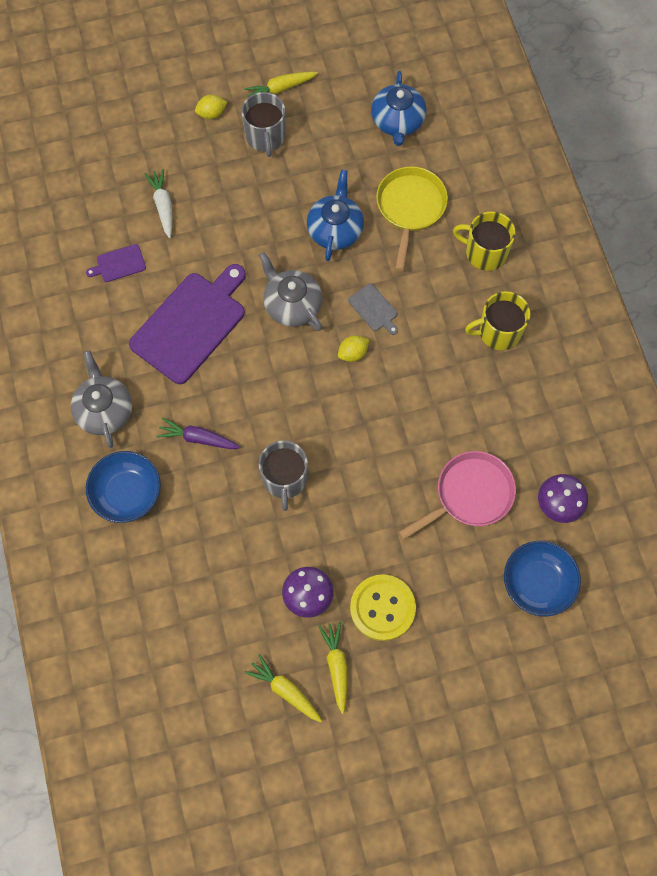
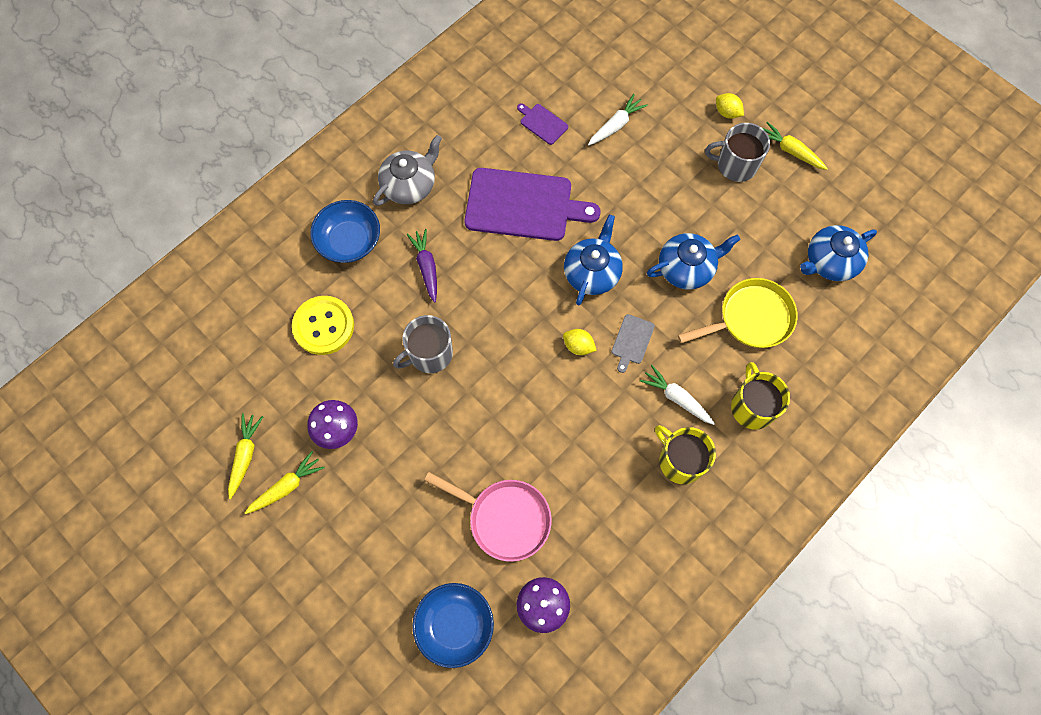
camera: 60 degrees right, 0 degrees up
grey mug [241,92,285,157] -> grey mug turned 45 degrees clockwise [705,123,770,182]
grey teapot [259,252,322,331] -> blue teapot [564,214,623,305]
yellow button [350,574,416,641] -> yellow button moved to [292,296,354,355]
none -> white carrot [640,365,715,425]

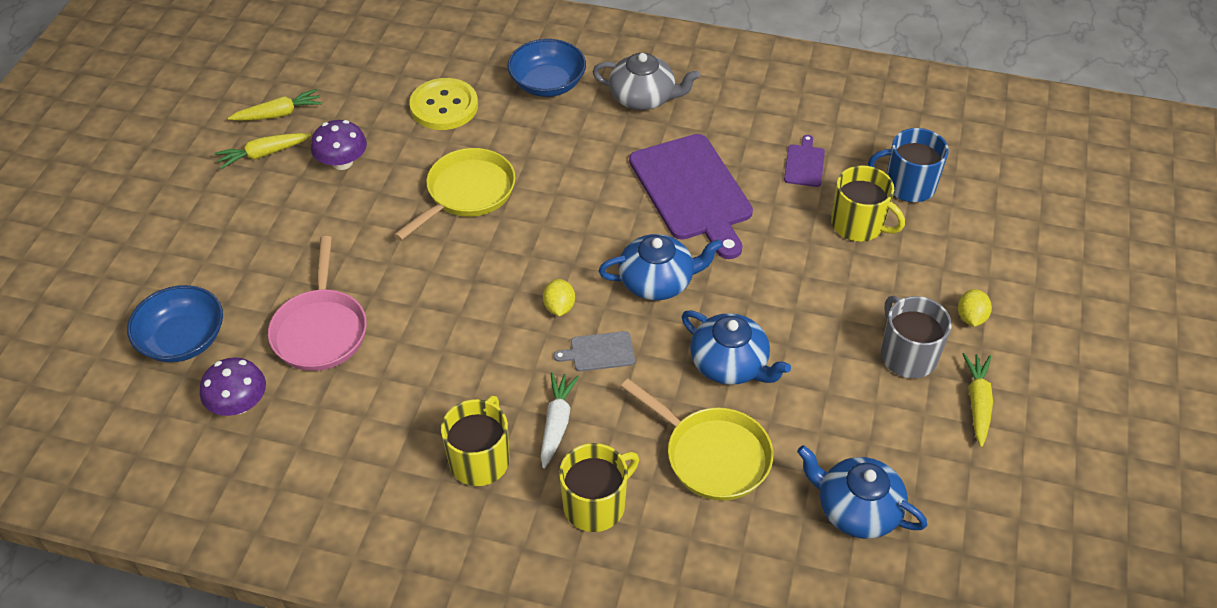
camera: 60 degrees right, 20 degrees down
yellow carrot [245,451,325,514] -> yellow carrot turned 135 degrees clockwise [215,133,311,169]
grey mug [393,315,453,373] -> yellow pan [394,148,515,241]
purple carrot [407,229,437,303] -> none
white carrot [588,94,648,145] -> yellow mug [831,165,905,242]
none -> blue mug [868,128,949,202]

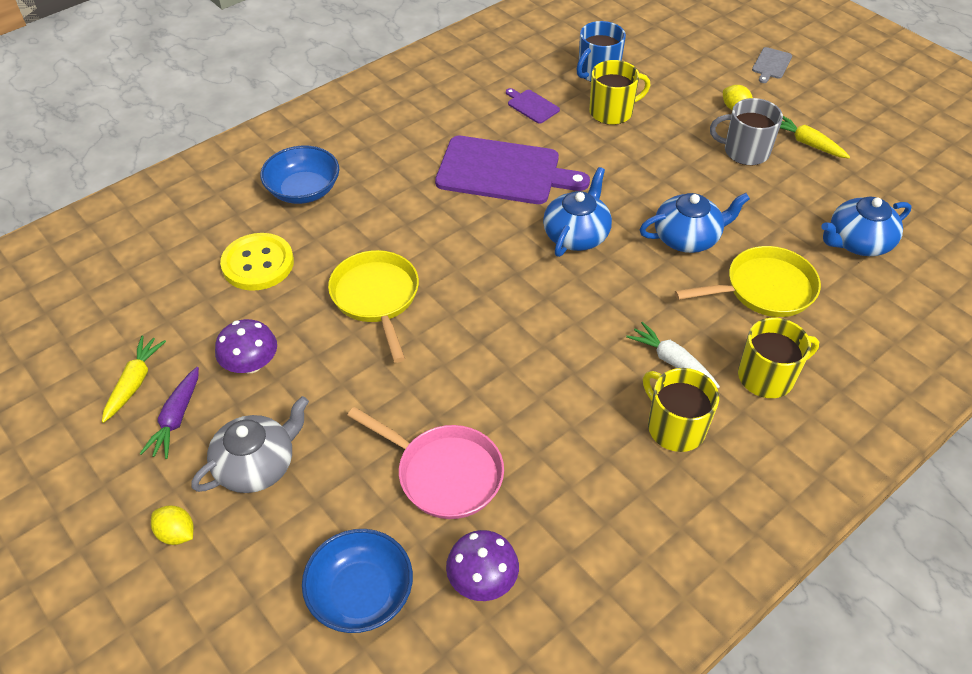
camera: 55 degrees left, 0 degrees up
yellow carrot [215,133,311,169] -> purple carrot [140,367,199,459]
yellow lemon [543,279,575,316] -> yellow lemon moved to [151,506,194,545]
grey cutting board [554,331,635,371] -> grey cutting board moved to [752,47,792,83]
yellow mug [559,443,639,532] -> yellow mug turned 75 degrees clockwise [738,318,819,398]
grey teapot [593,53,700,110] -> grey teapot moved to [191,396,309,493]

